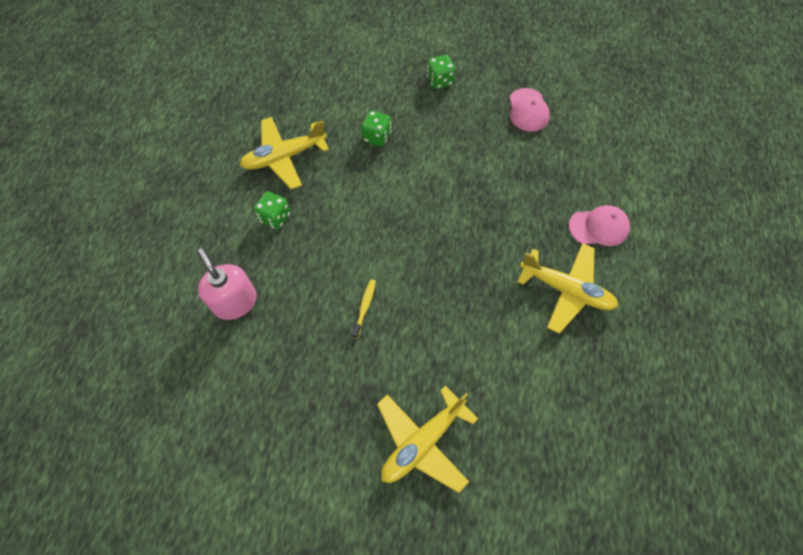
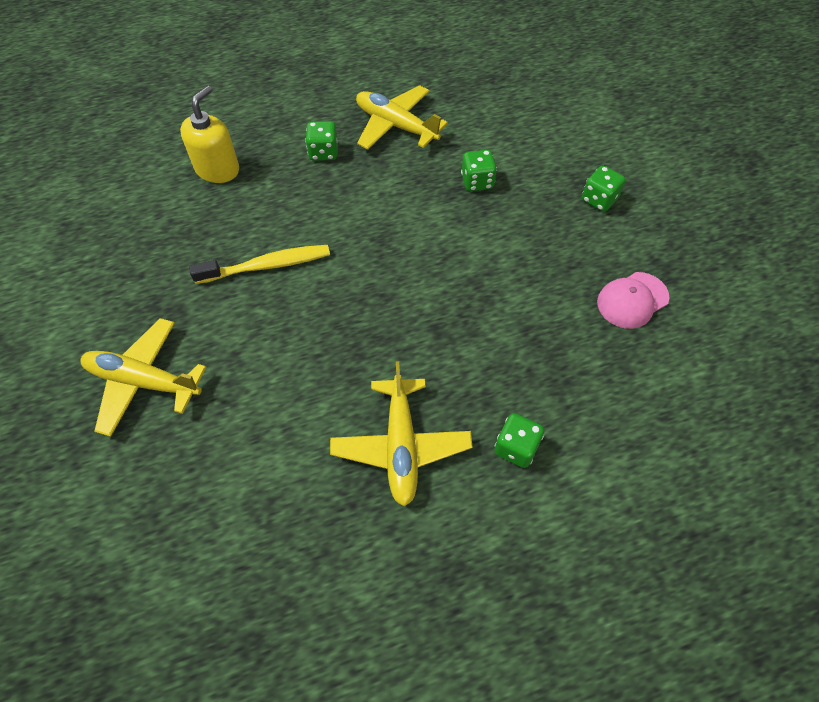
camera: 60 degrees right, 5 degrees down
pink soap dispenser [197,249,257,320] -> yellow soap dispenser [180,86,239,183]
yellow toothbrush [352,279,376,339] -> yellow toothbrush [189,245,330,284], size x1.85
pink cap [568,205,630,246] -> green dice [494,413,545,468]

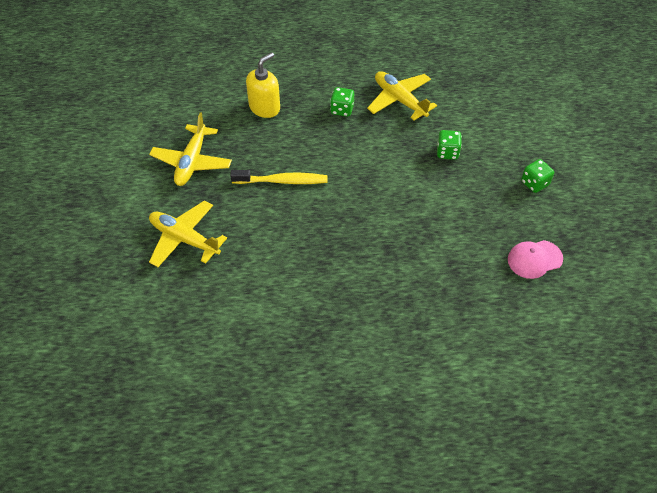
camera: 15 degrees right, 5 degrees down
yellow plane [330,361,473,507] -> yellow plane moved to [149,112,232,186]
green dice [494,413,545,468] -> none

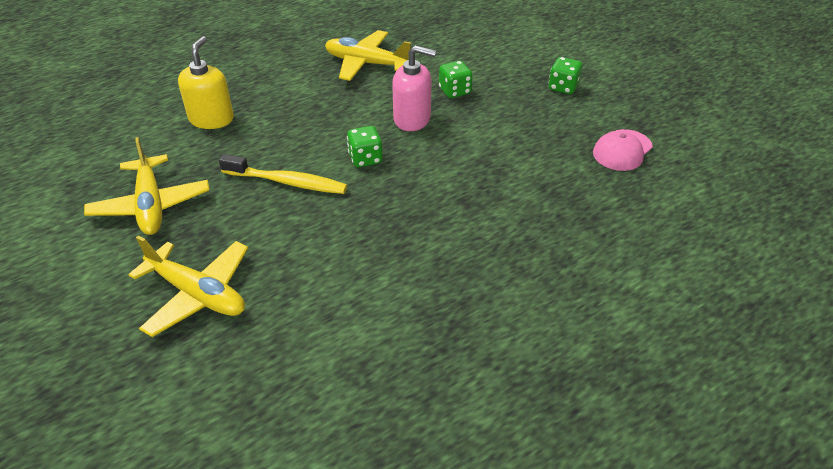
camera: 30 degrees left, 10 degrees down
yellow plane [149,200,227,267] -> yellow plane turned 150 degrees counterclockwise [128,236,248,337]
yellow toothbrush [230,170,328,184] -> yellow toothbrush turned 45 degrees clockwise [219,154,347,194]
green dice [330,87,354,117] -> green dice moved to [347,126,383,167]
none -> pink soap dispenser [392,45,436,131]

